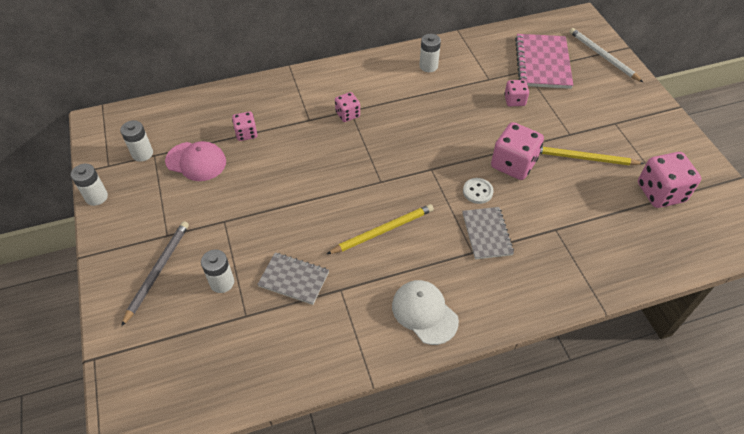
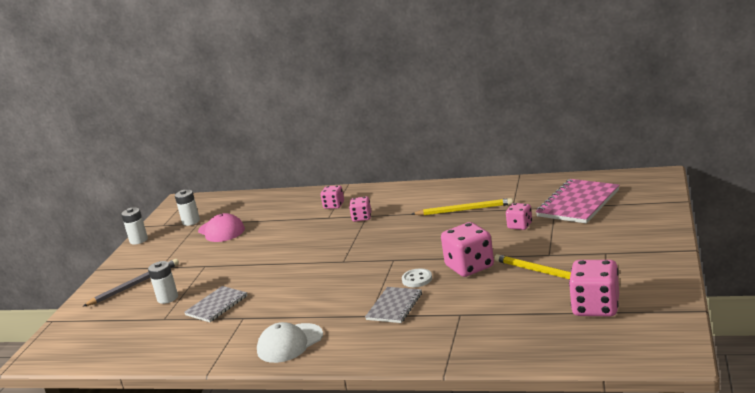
camera: 35 degrees right, 30 degrees down
pink dice [232,112,257,141] -> pink dice moved to [321,186,344,209]
grey notebook [257,252,329,305] -> grey notebook turned 75 degrees clockwise [184,286,247,322]
yellow pencil [327,204,434,254] -> yellow pencil moved to [412,198,513,216]
white cap [392,280,459,345] -> white cap turned 120 degrees counterclockwise [257,322,323,363]
white battery [419,34,441,72] -> none
white pencil [569,28,643,82] -> none

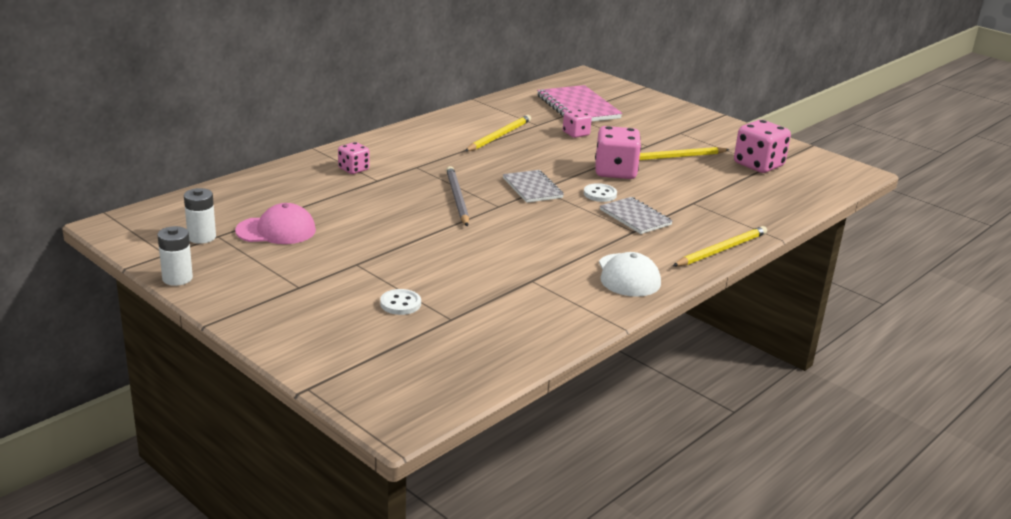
camera: 65 degrees left, 5 degrees up
grey pencil [83,259,179,306] -> grey pencil moved to [446,166,469,226]
white battery [148,261,178,304] -> white button [380,289,421,315]
grey notebook [184,286,247,322] -> grey notebook moved to [503,170,564,203]
pink dice [349,197,371,222] -> none
none -> yellow pencil [673,226,767,266]

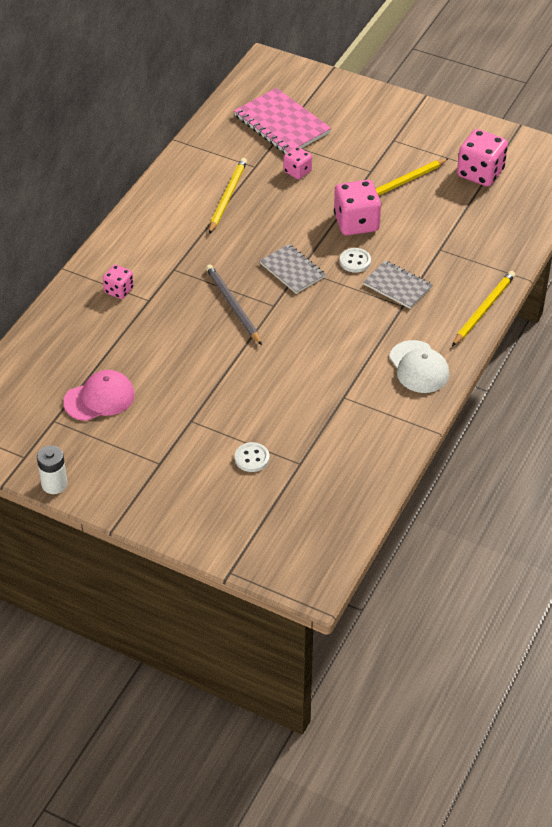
camera: 15 degrees left, 20 degrees up
white battery [184,188,216,244] -> none

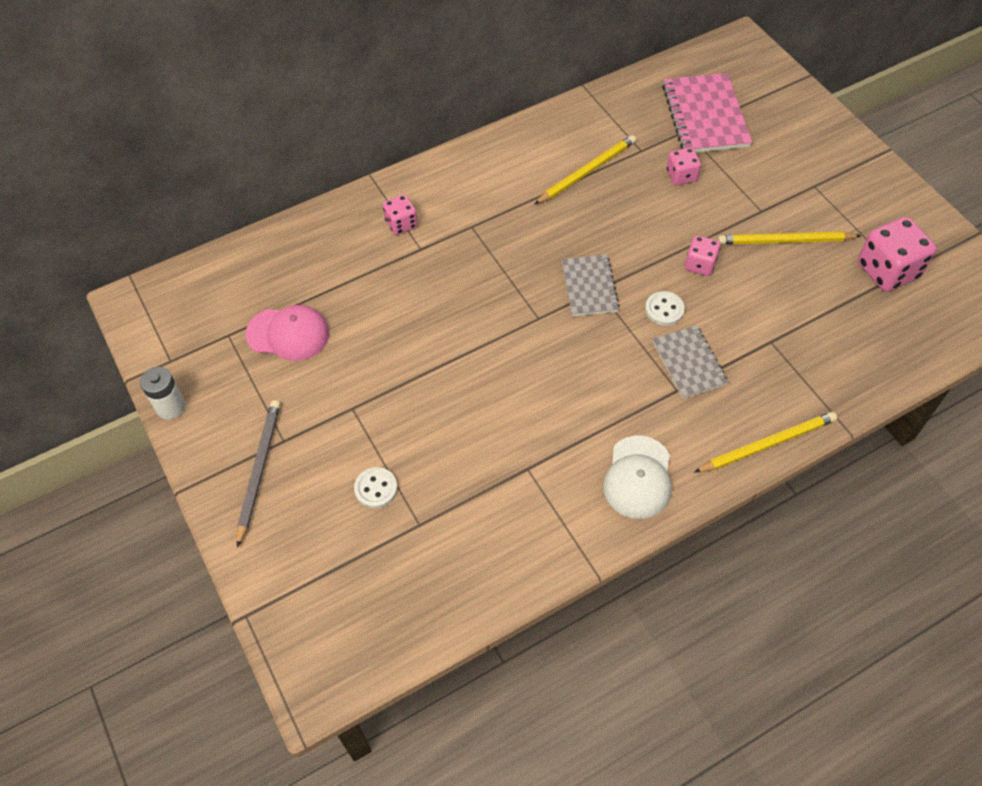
camera: 35 degrees right, 10 degrees up
grey pencil [206,264,262,345] -> grey pencil moved to [237,400,280,548]
pink dice [334,180,381,236] -> pink dice [685,235,720,276], size x0.57

